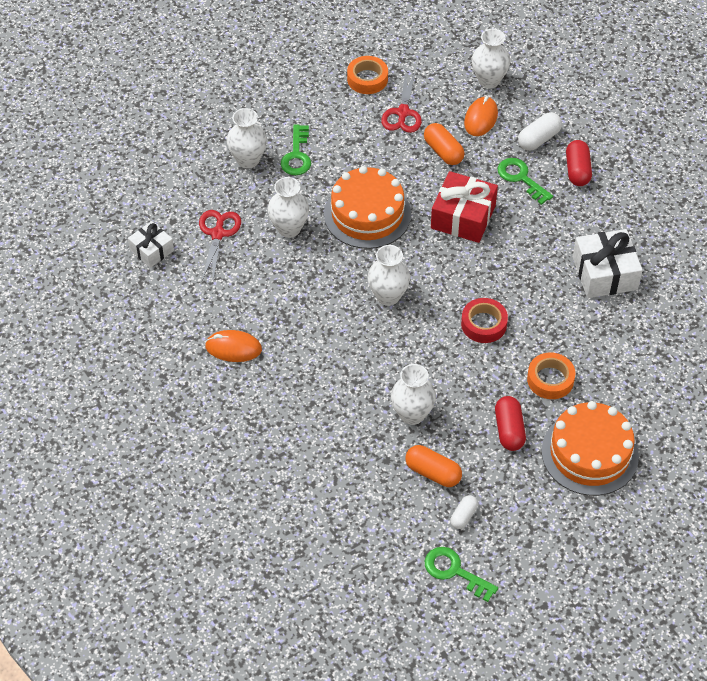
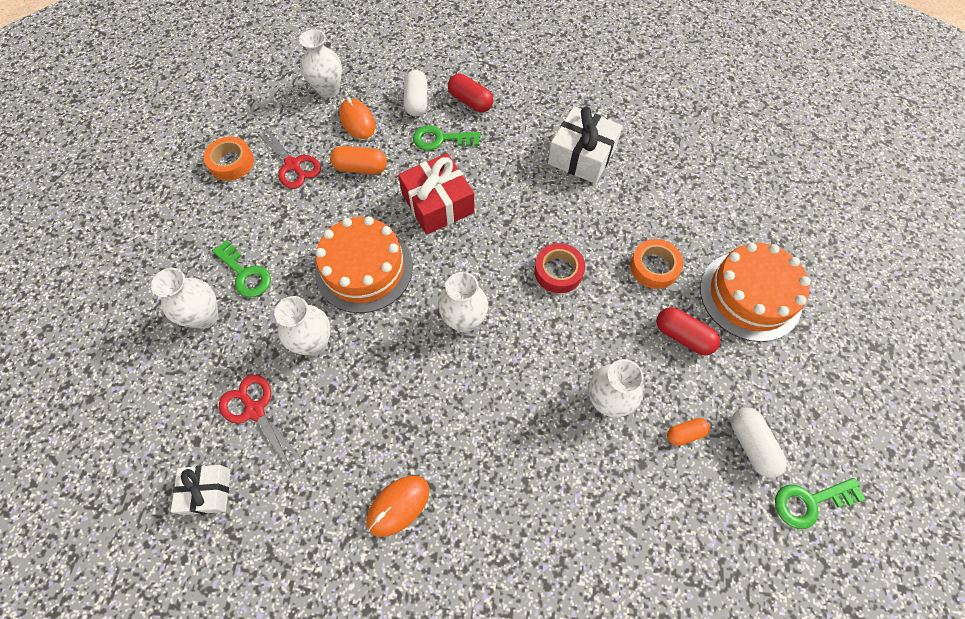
camera: 50 degrees left, 10 degrees up
orange capsule [405,445,462,487] -> orange capsule [667,418,710,446], size x0.63
white capsule [450,495,478,529] -> white capsule [731,408,787,478], size x1.58

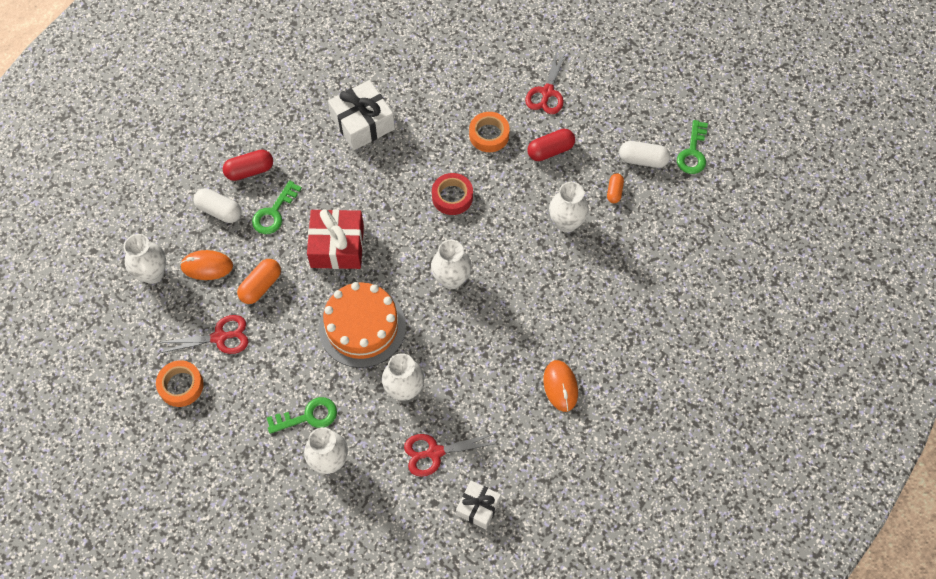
camera: 60 degrees left, 0 degrees up
orange cake [700,242,810,342] -> red scissors [525,47,567,114]

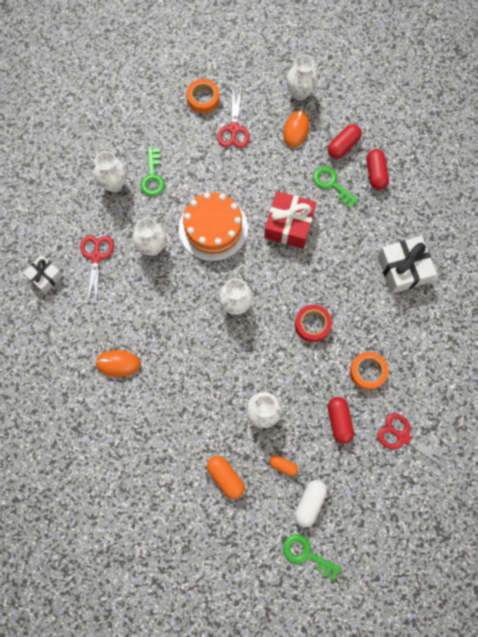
camera: 105 degrees right, 10 degrees up
white capsule [193,188,242,223] -> red capsule [328,124,362,159]
orange capsule [237,259,281,304] -> orange capsule moved to [207,456,245,499]

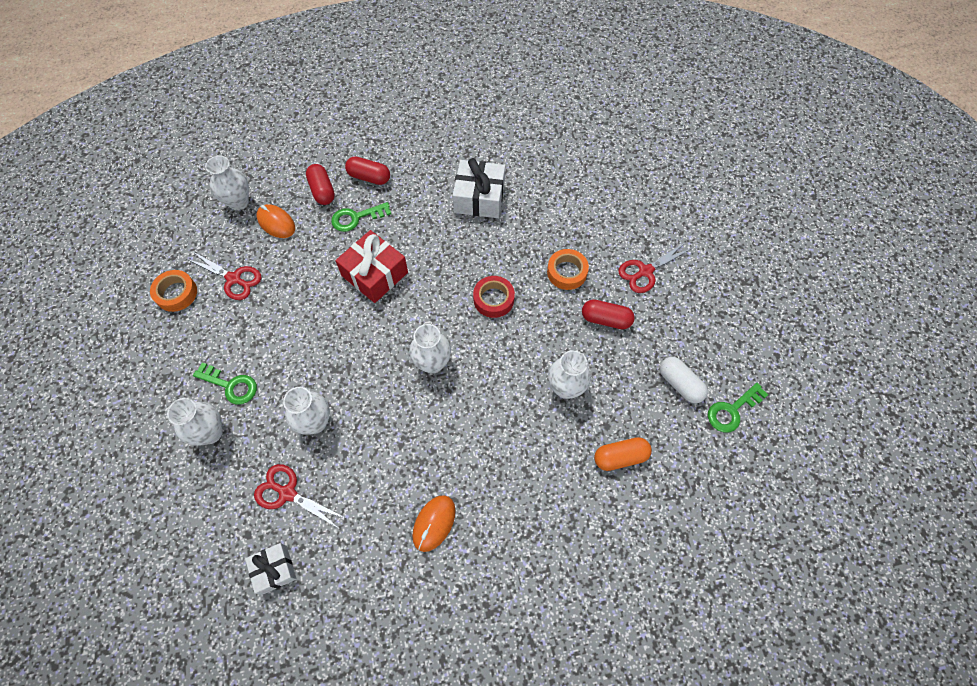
camera: 65 degrees left, 10 degrees down
orange cake [179,192,248,261] -> none
orange capsule [269,455,298,476] -> none

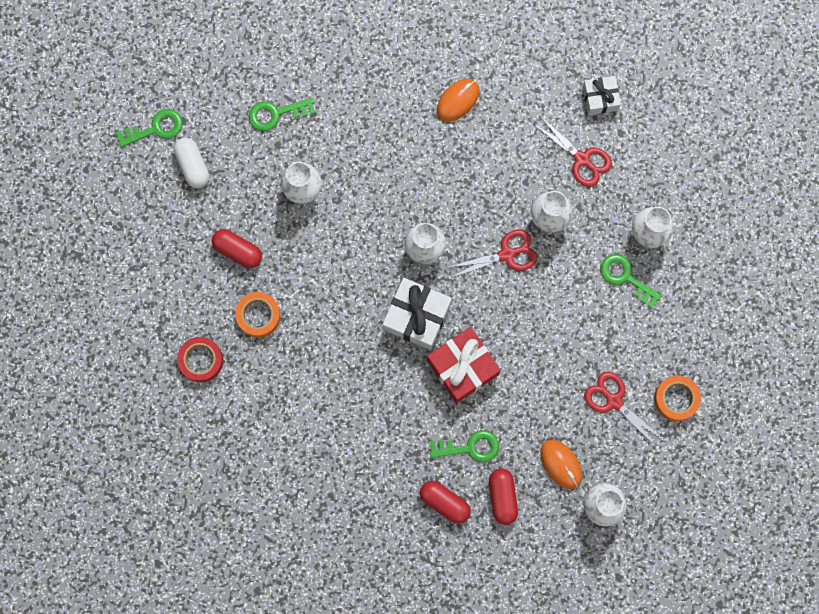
camera: 165 degrees left, 15 degrees up
white gift [452,158,505,218] -> white gift moved to [383,278,452,350]
red tape [473,276,515,318] -> red tape moved to [177,337,223,382]
orange capsule [594,437,652,471] -> green key [249,98,315,131]
red scissors [618,242,693,293] -> red scissors moved to [447,230,537,278]

